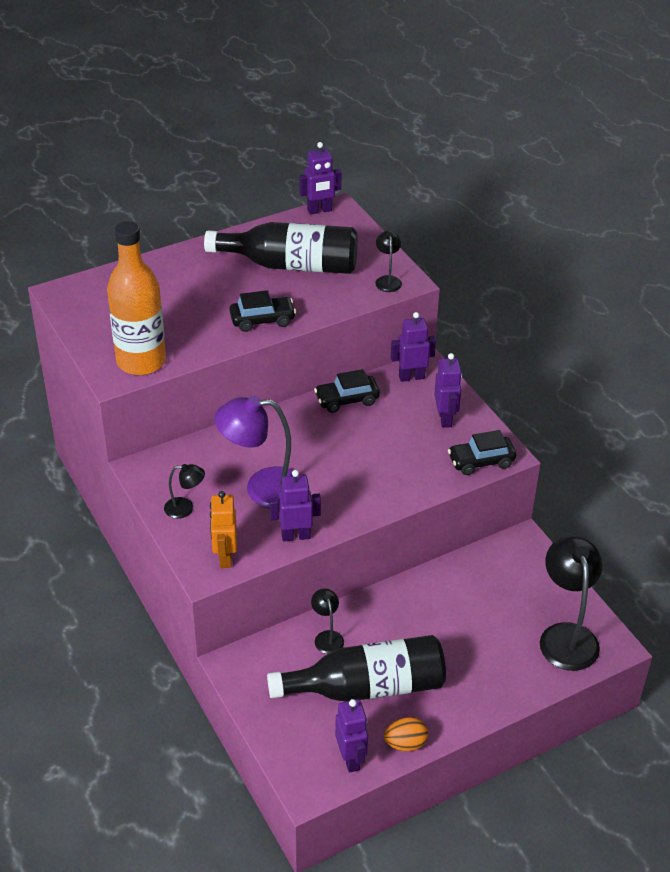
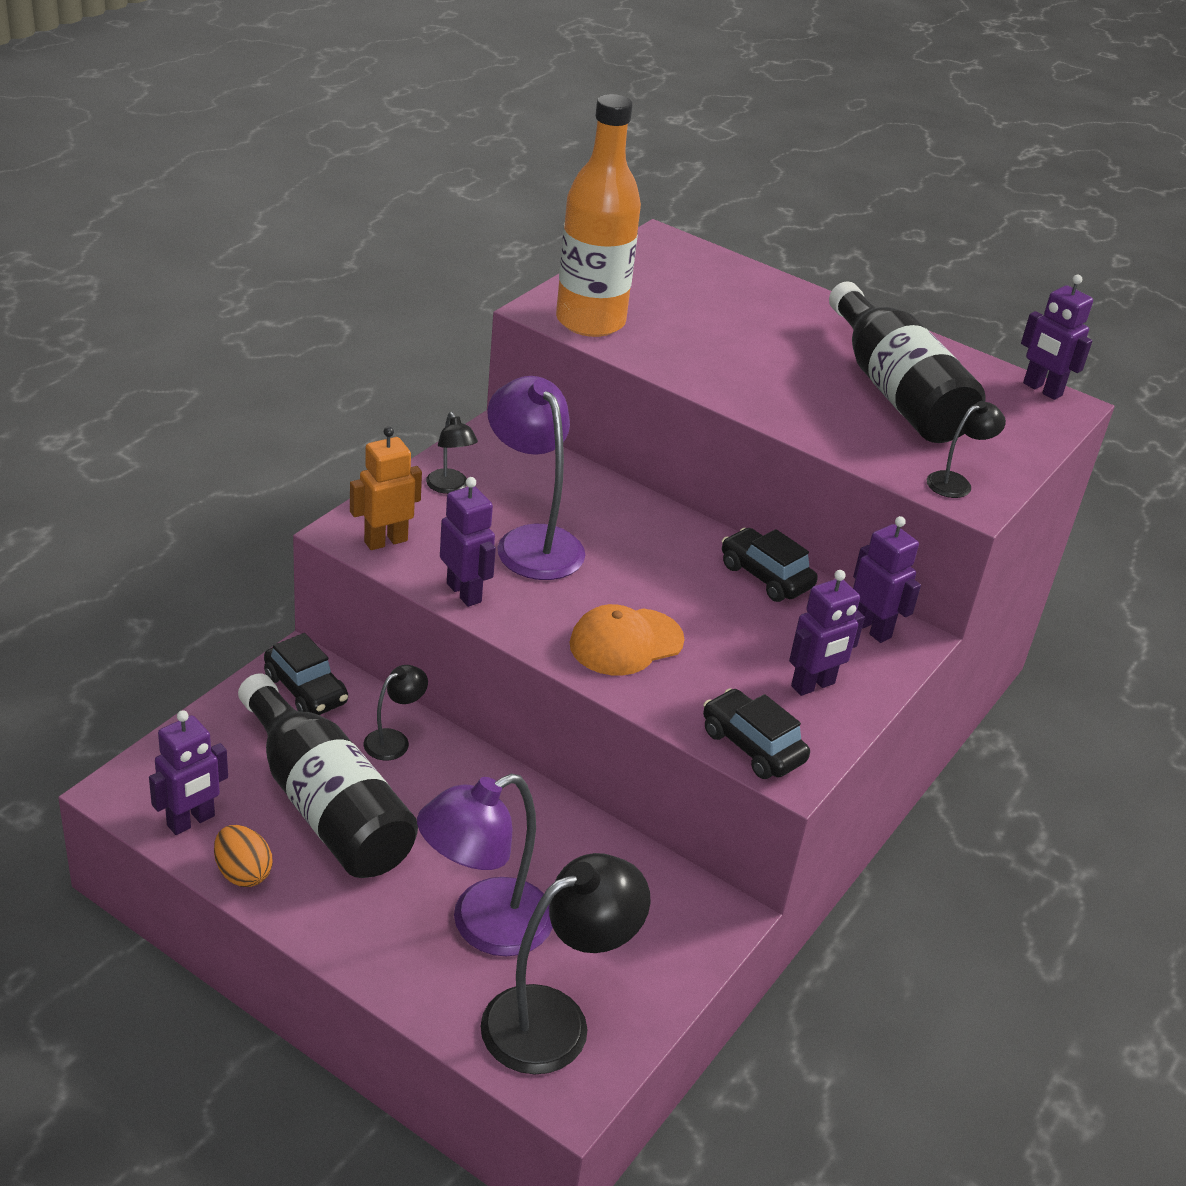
camera: 60 degrees right, 5 degrees down
black car [229,290,296,332] -> black car moved to [264,633,348,715]
none -> purple lamp [417,774,553,957]
none -> orange cap [570,604,684,676]

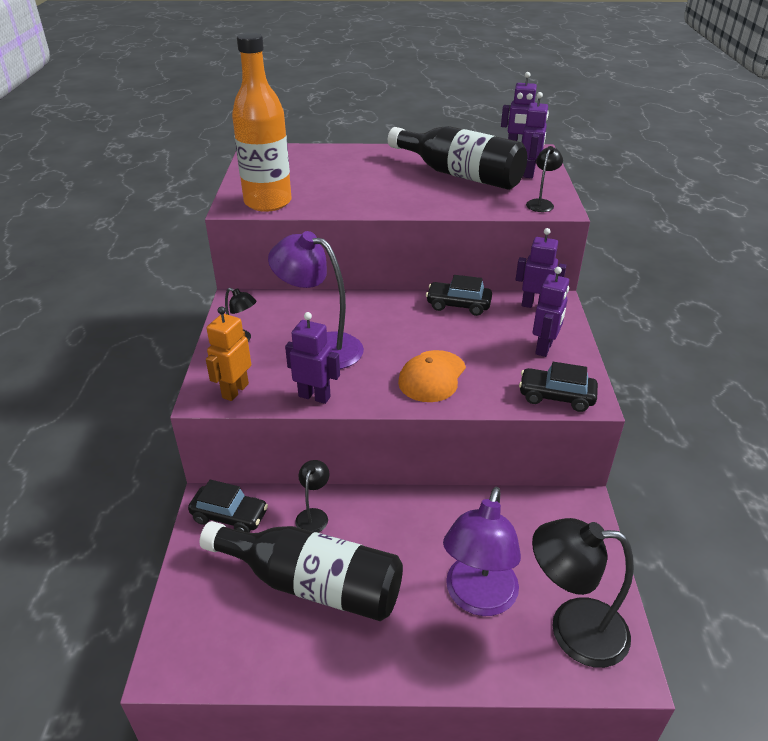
camera: 30 degrees left, 0 degrees up
purple robot [149,710,228,835] -> purple robot moved to [522,92,549,178]
orange egg [214,825,273,887] -> none
black lamp [480,853,651,1075] -> black lamp turned 105 degrees counterclockwise [532,518,634,668]

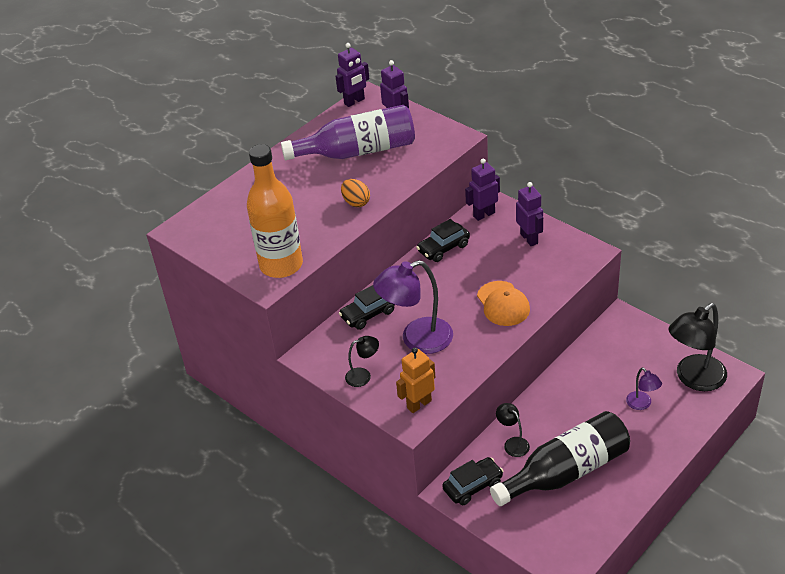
camera: 45 degrees left, 5 degrees up
orange robot [206,306,251,401] -> orange robot turned 75 degrees clockwise [396,347,435,413]
purple robot [285,312,340,404] -> none
black bottle [388,126,527,190] -> purple bottle [281,105,415,160]
purple lamp [443,487,521,616] -> purple lamp [626,367,662,410], size x0.49
black car [519,362,598,412] -> black car moved to [339,285,395,330]
black lamp [526,146,563,212] -> none
none -> orange egg [341,179,370,207]

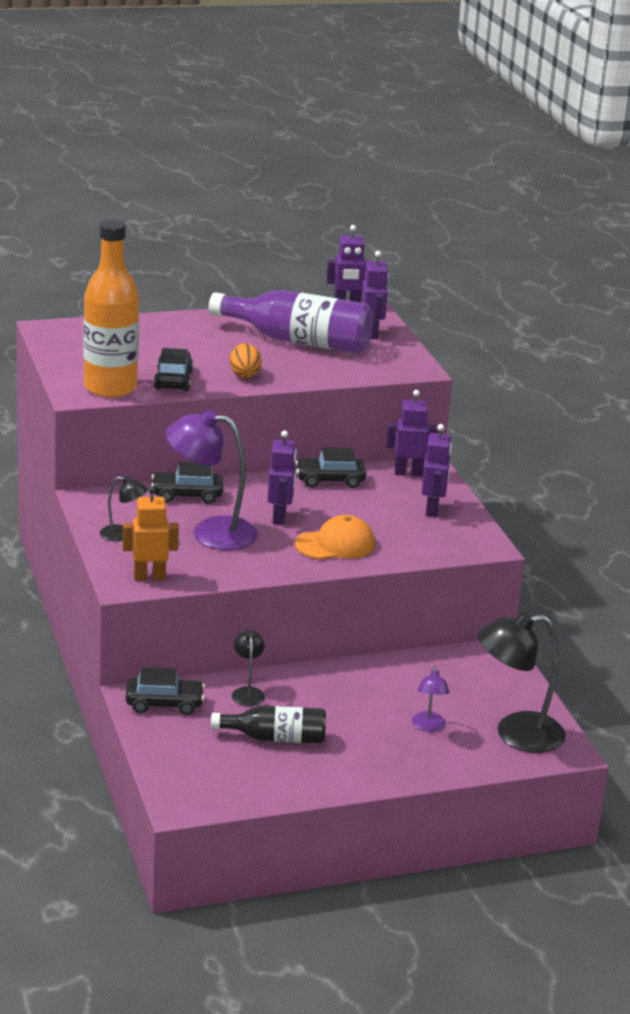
camera: 25 degrees right, 15 degrees down
orange cap [477,281,530,326] -> orange cap turned 120 degrees counterclockwise [295,515,375,560]
black bottle [490,411,630,506] -> black bottle [211,706,326,744], size x0.58
none -> black car [154,348,193,391]
none -> purple robot [267,430,297,525]

